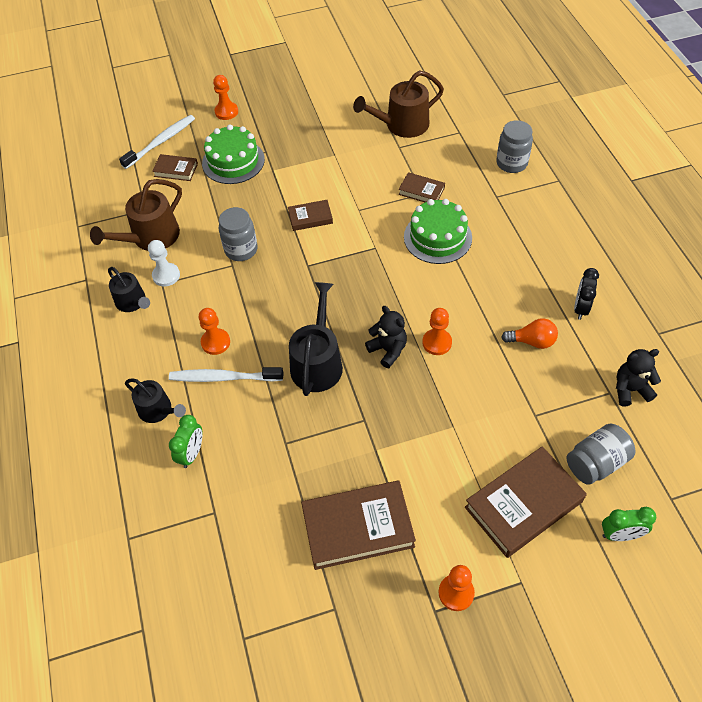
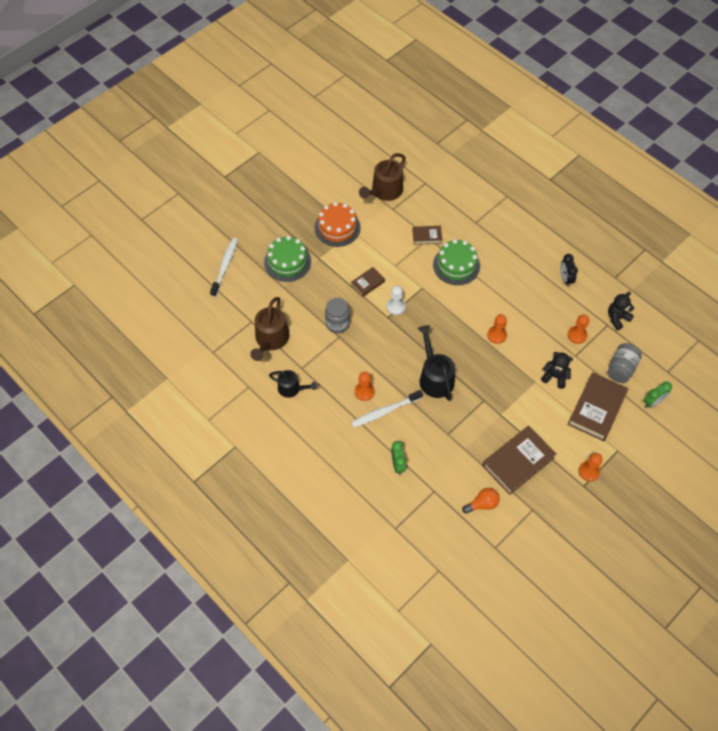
camera: 30 degrees left, 5 degrees up
black watering can [125,378,186,423] -> none
white pawn [148,240,180,287] -> white pawn moved to [387,286,406,315]
brown book [152,154,198,181] -> none
orange pawn [213,75,238,120] -> orange pawn moved to [568,314,589,344]
black teddy bear [365,306,407,368] -> black teddy bear moved to [541,352,573,389]
grey jar [496,120,533,173] -> none
orange light bulb [501,318,558,349] -> orange light bulb moved to [462,488,500,514]
none -> orange cake [314,202,361,247]

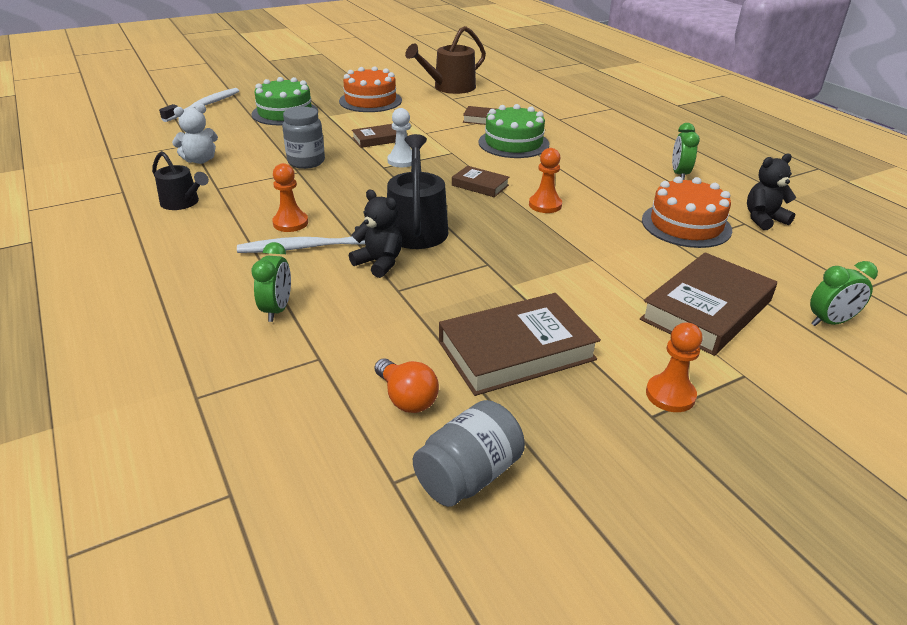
camera: 15 degrees right, 25 degrees down
brown watering can [250,297,290,361] -> white teddy bear [172,104,218,164]
orange light bulb [462,488,500,514] -> orange light bulb turned 60 degrees clockwise [375,358,439,413]
black teddy bear [541,352,573,389] -> black teddy bear moved to [349,190,402,278]
black clock [560,254,578,287] -> green clock [672,123,700,180]
orange pawn [568,314,589,344] -> orange cake [642,177,732,248]
grey jar [607,343,642,383] -> grey jar moved to [413,400,525,507]
none -> brown book [452,166,509,197]

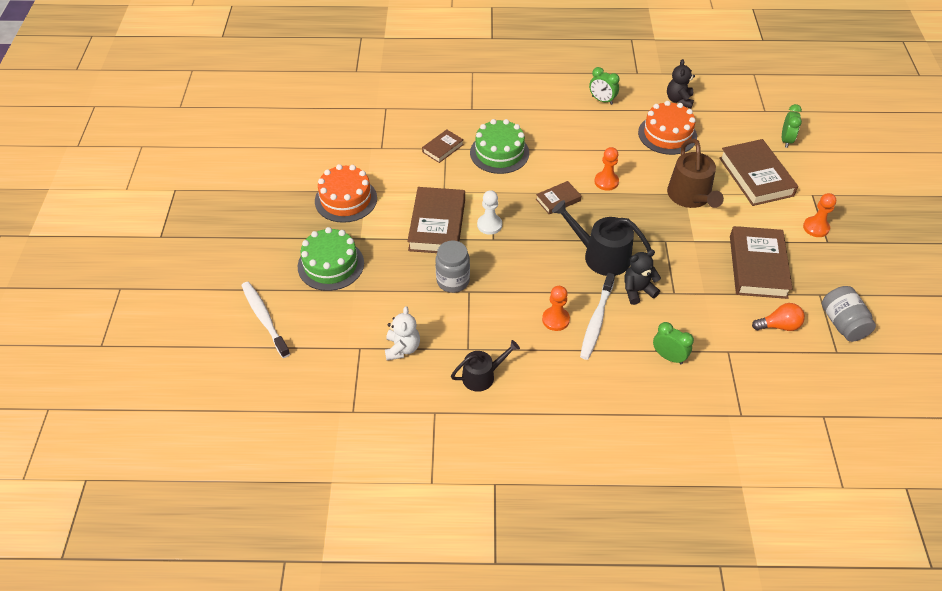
camera: 60 degrees left, 15 degrees up
brown book [352,124,396,148] -> brown book [407,187,465,253], size x1.92
brown watering can [405,26,486,94] -> brown watering can moved to [667,139,724,208]

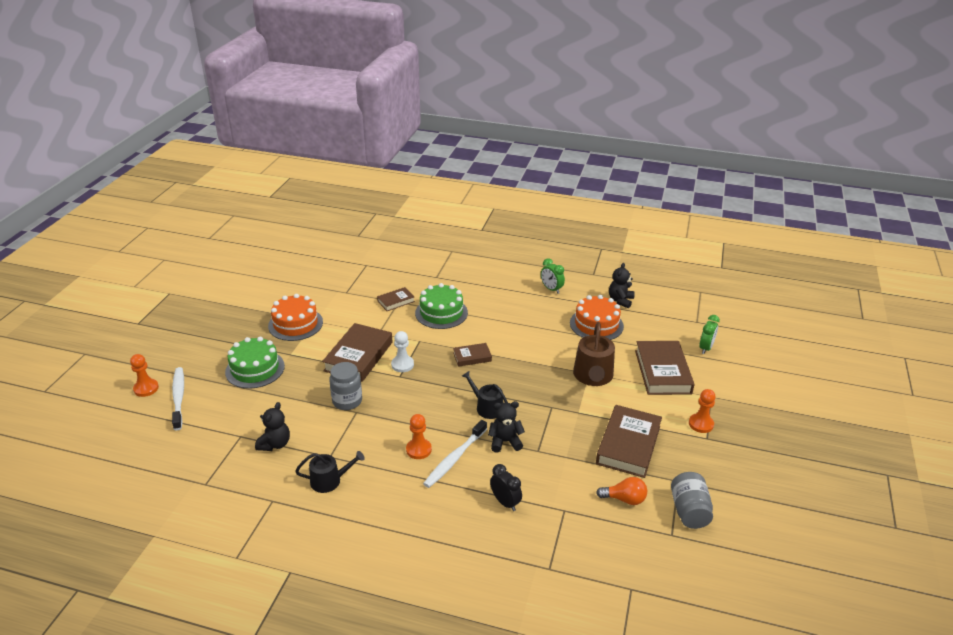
camera: 15 degrees right, 15 degrees down
white teddy bear [385,306,420,360] -> black teddy bear [255,402,290,451]
black watering can [552,200,652,276] -> black watering can [462,371,508,419], size x0.63
orange pawn [595,147,619,191] -> orange pawn moved to [130,354,159,397]
green clock [653,322,694,364] -> black clock [490,464,522,511]

